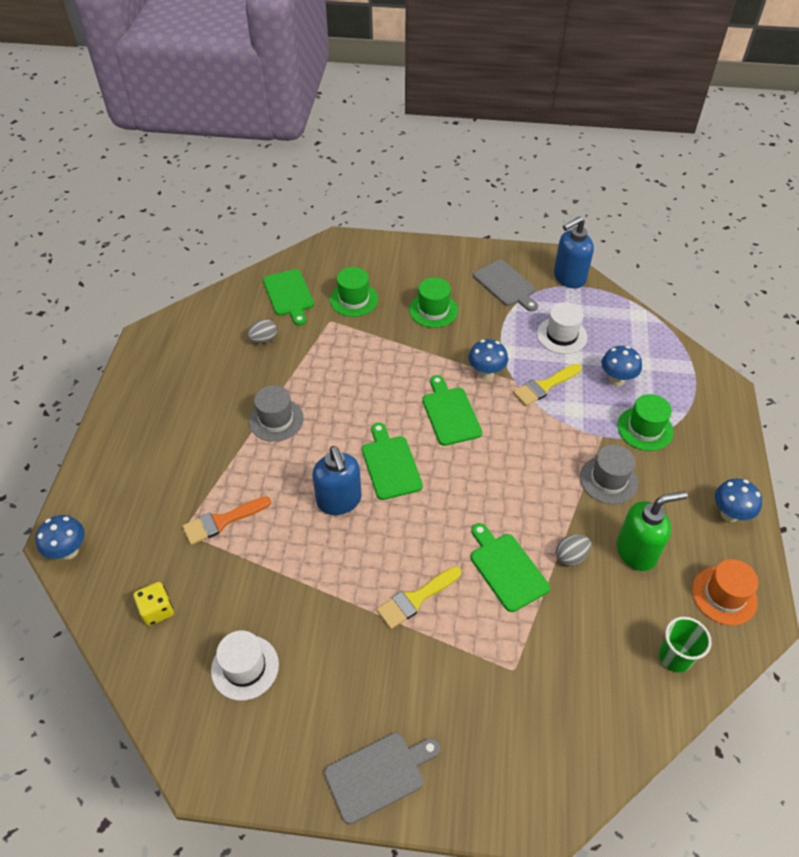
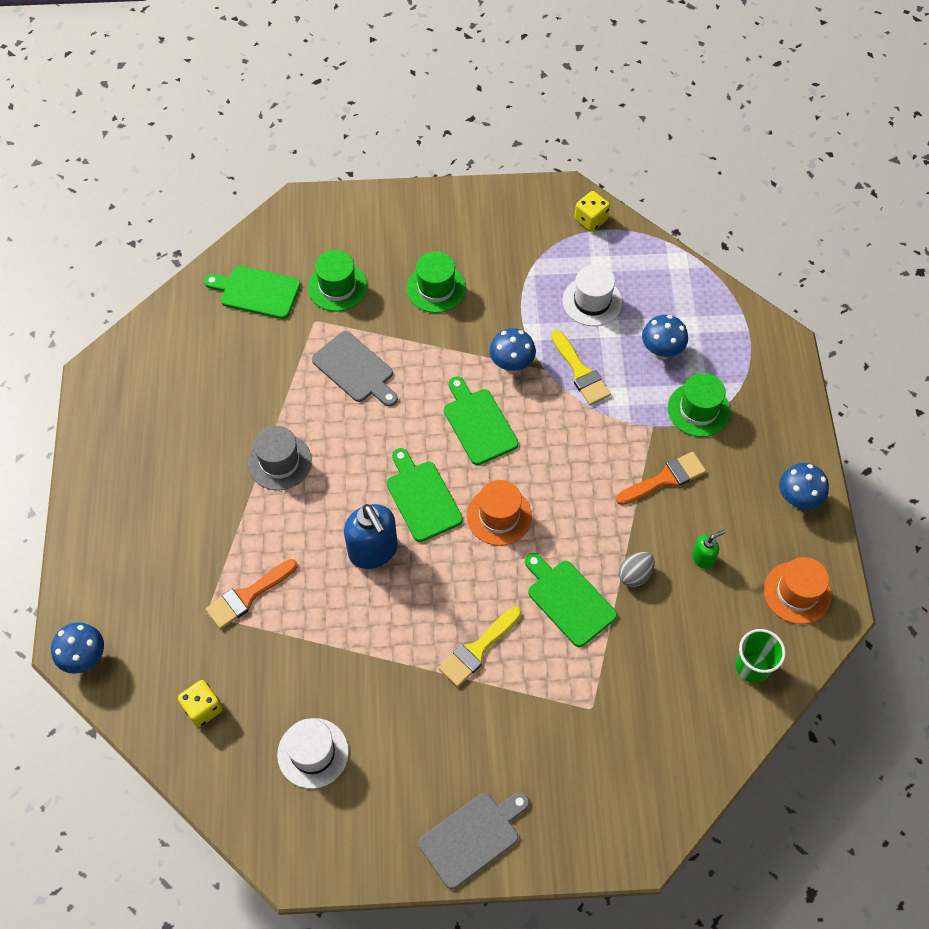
camera: 10 degrees left, 10 degrees up
grey egg [247,319,277,343] -> none
green cutting board [263,269,314,326] -> green cutting board turned 135 degrees clockwise [204,266,301,319]
grey cutting board [473,260,538,312] -> grey cutting board moved to [312,331,398,407]
yellow brush [513,364,582,406] -> yellow brush turned 75 degrees counterclockwise [551,330,611,405]
blue soap dispenser [554,216,594,288] -> yellow dice [574,191,610,232]
grey hat [580,445,638,504] -> orange brush [616,452,706,505]
green soap dispenser [617,491,688,571] -> green soap dispenser [692,530,725,569], size x0.50
none -> orange hat [467,480,532,546]

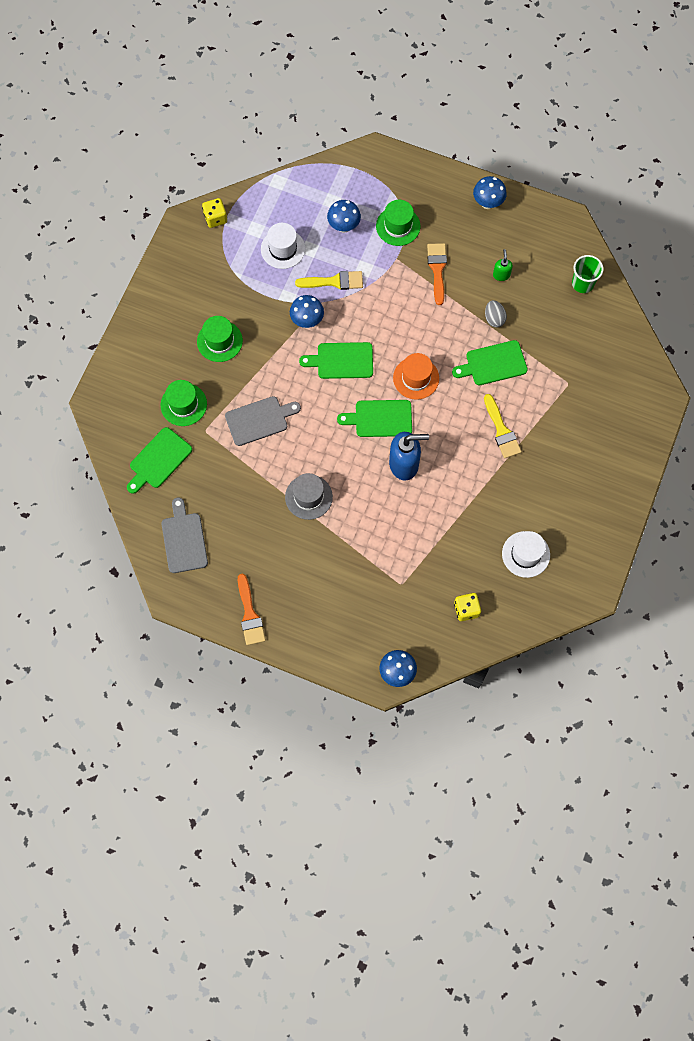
camera: 65 degrees left, 10 degrees up
orange brush [206,559,298,629] -> orange brush moved to [238,574,266,645]
grey cutting board [419,792,529,889] -> grey cutting board moved to [162,498,208,573]
orange hat [764,557,832,624] -> none

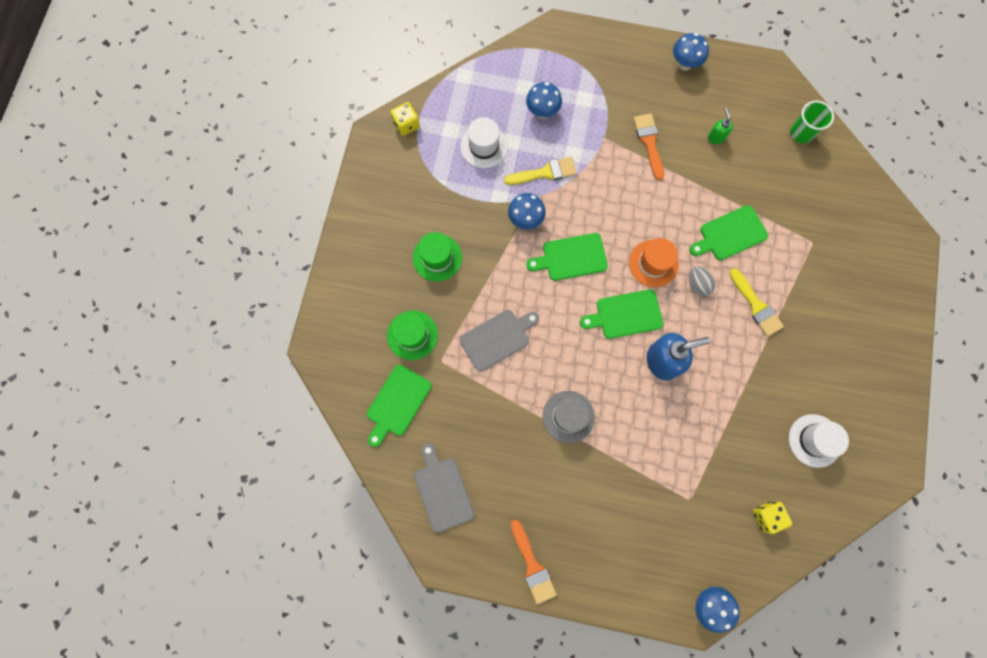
camera: 10 degrees left, 5 degrees up
green hat [376,200,420,246] -> none
grey egg [485,300,507,327] -> grey egg moved to [689,266,715,296]

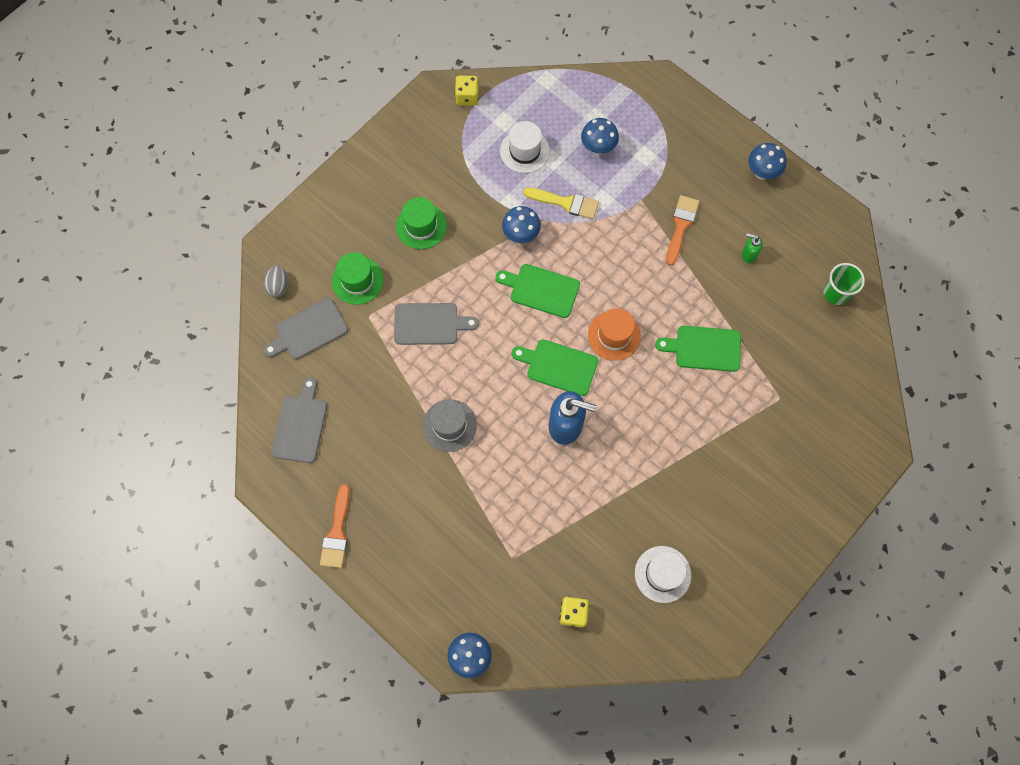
camera: 30 degrees right, 5 degrees down
green cutting board [367,365,432,447] -> grey cutting board [263,298,348,359]
grey egg [689,266,715,296] -> grey egg moved to [264,266,288,297]
green soap dispenser [708,108,733,144] -> green soap dispenser turned 90 degrees counterclockwise [742,233,763,263]
yellow brush [729,268,784,337] -> none

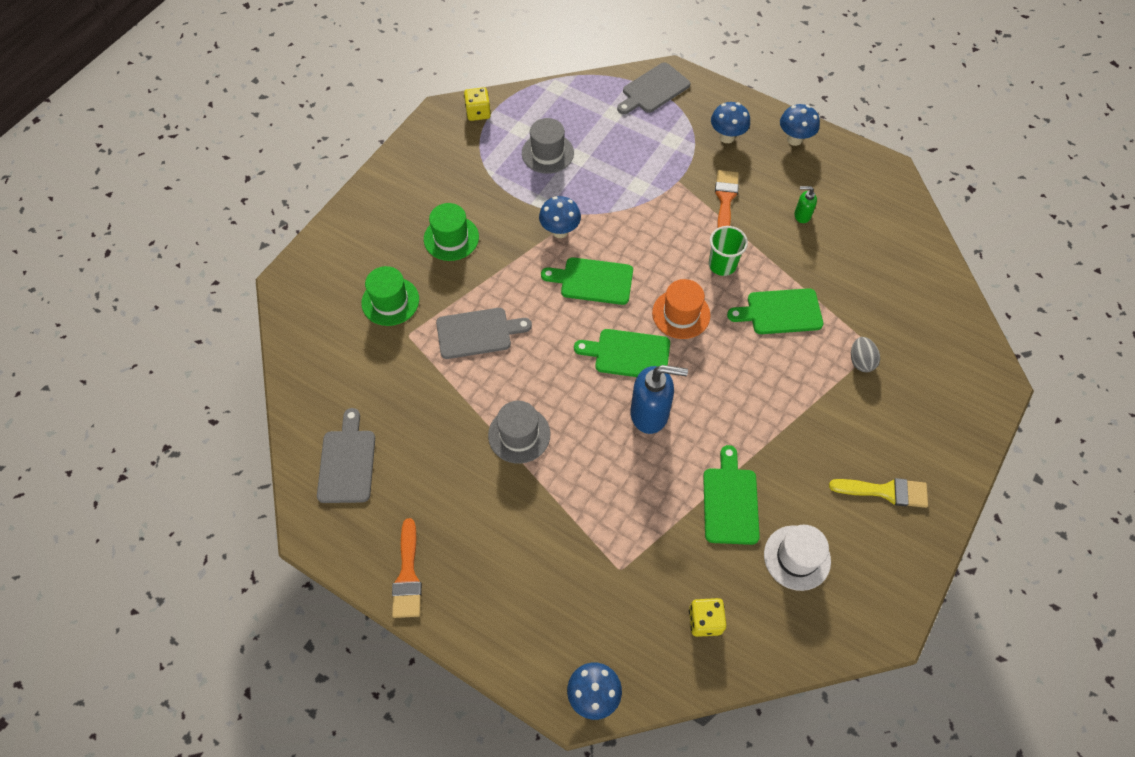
camera: 10 degrees left, 10 degrees down
grey cutting board [263,298,348,359] -> grey cutting board moved to [617,62,690,114]
grey egg [264,266,288,297] -> grey egg moved to [851,337,880,372]
white hat [500,121,550,173] -> grey hat [522,118,574,174]
yellow brush [523,187,599,219] -> yellow brush moved to [829,478,928,508]
blue mushroom [581,118,619,155] -> blue mushroom moved to [711,102,750,143]
green cup [823,263,865,305] -> green cup moved to [709,226,748,276]
none -> green cutting board [703,445,760,545]

